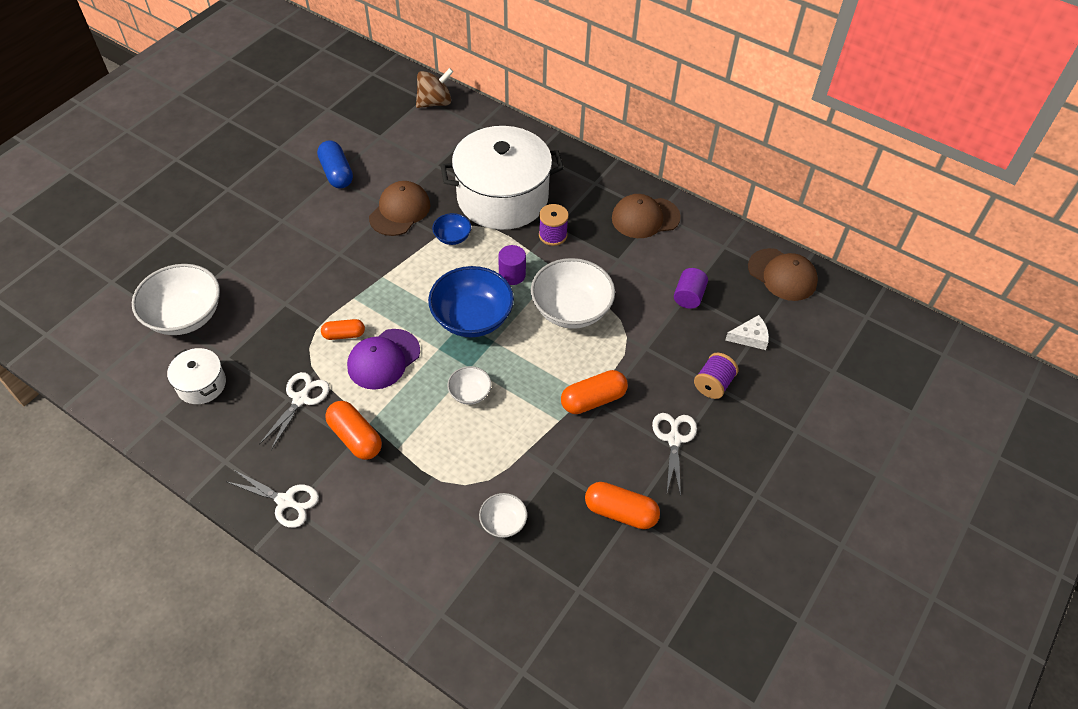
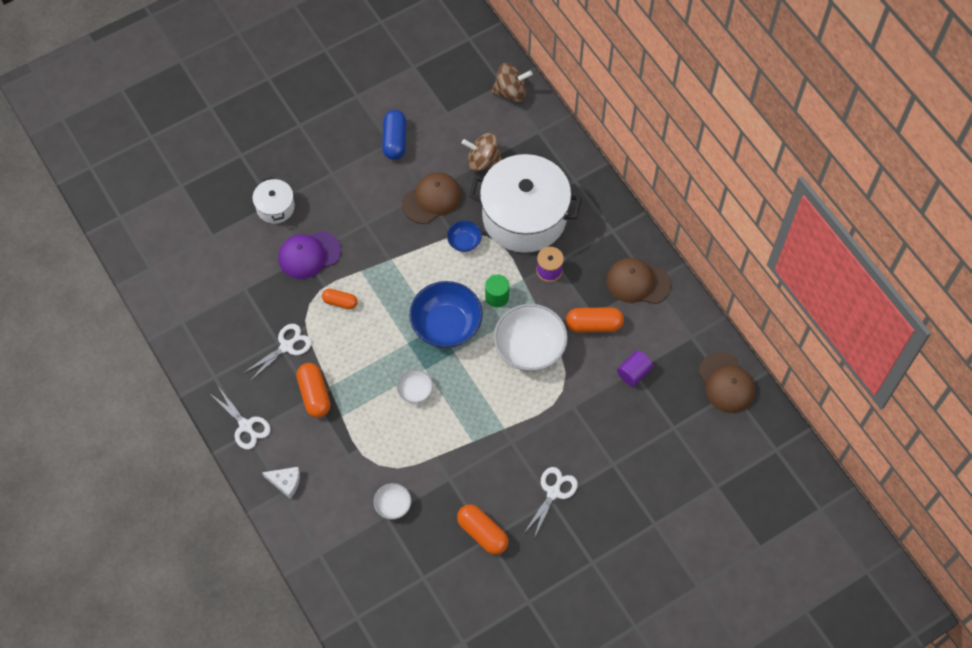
camera: 25 degrees right, 10 degrees up
white bowl [132,264,220,335] -> none
white pot [167,348,226,404] -> white pot moved to [252,177,295,224]
purple cap [347,329,420,390] -> purple cap moved to [278,231,341,279]
purple cylinder [498,245,526,285] -> green cylinder [485,275,509,308]
orange capsule [561,370,628,414] -> orange capsule moved to [566,307,624,332]
purple spool [694,353,739,399] -> none
white cheese [725,315,769,350] -> white cheese moved to [262,467,300,499]
none -> brown spinning top [462,133,502,172]

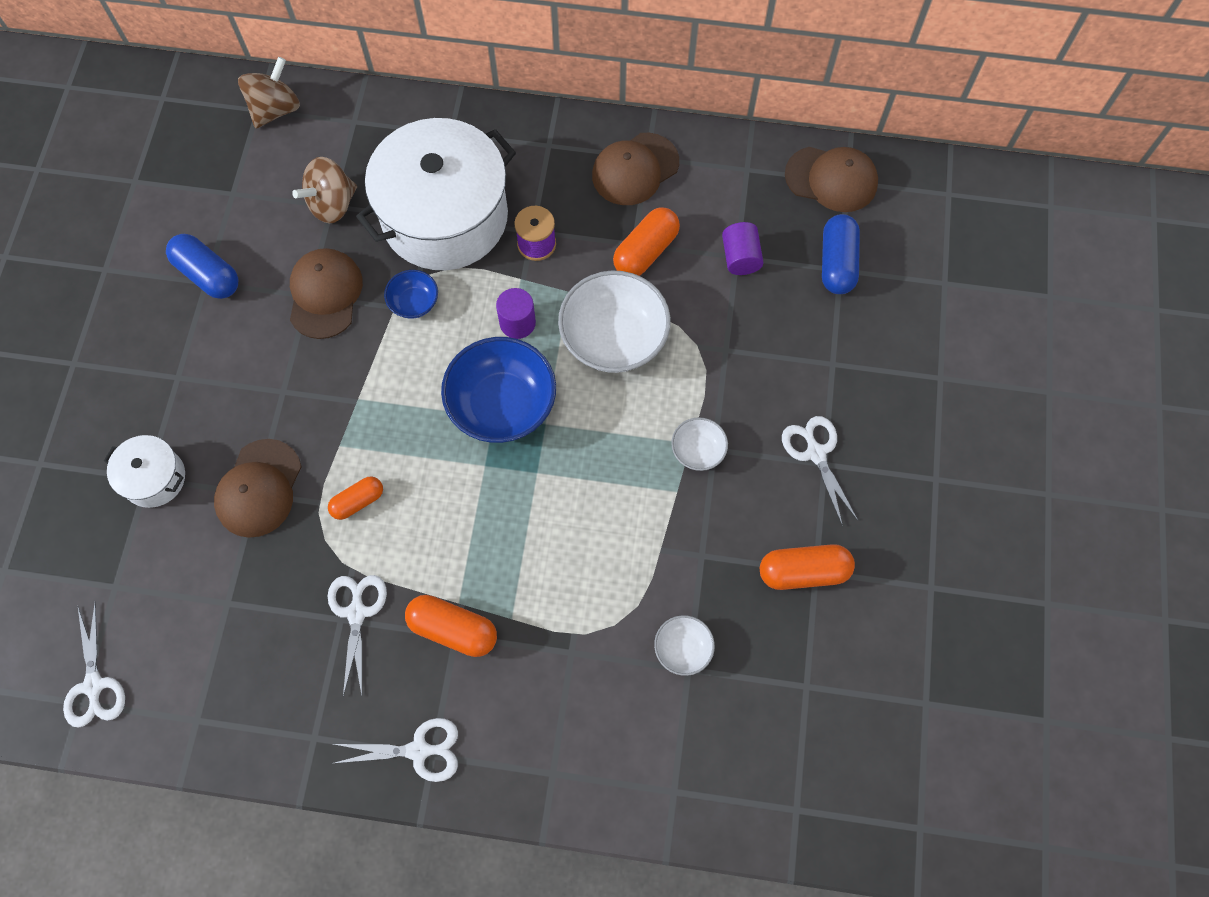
camera: 50 degrees left, 5 degrees up
white cheese [262,467,300,499] -> none
purple cap [278,231,341,279] -> brown cap [214,439,301,538]
white bowl [397,369,433,403] -> white bowl moved to [671,417,728,471]
green cylinder [485,275,509,308] -> purple cylinder [496,288,536,339]
none -> white scissors [63,601,125,728]
none -> blue capsule [822,214,860,294]

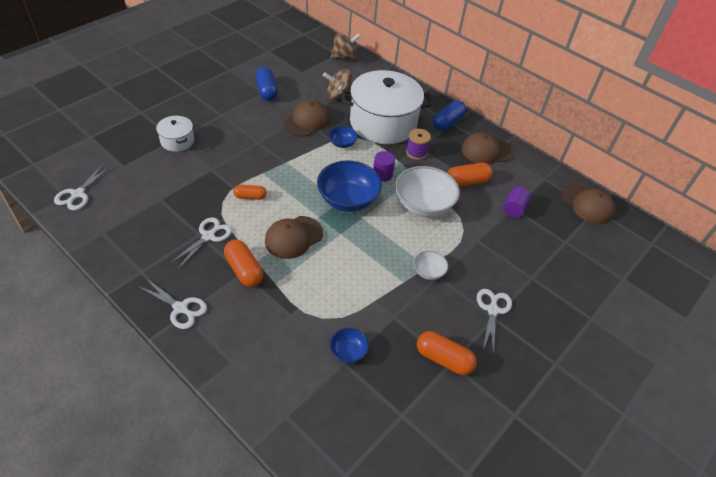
camera: 30 degrees right, 20 degrees down
brown cap [214,439,301,538] -> brown cap moved to [265,216,323,259]
white bowl [654,615,715,676] -> blue bowl [330,328,369,363]
blue capsule [822,214,860,294] -> blue capsule moved to [433,100,466,131]

